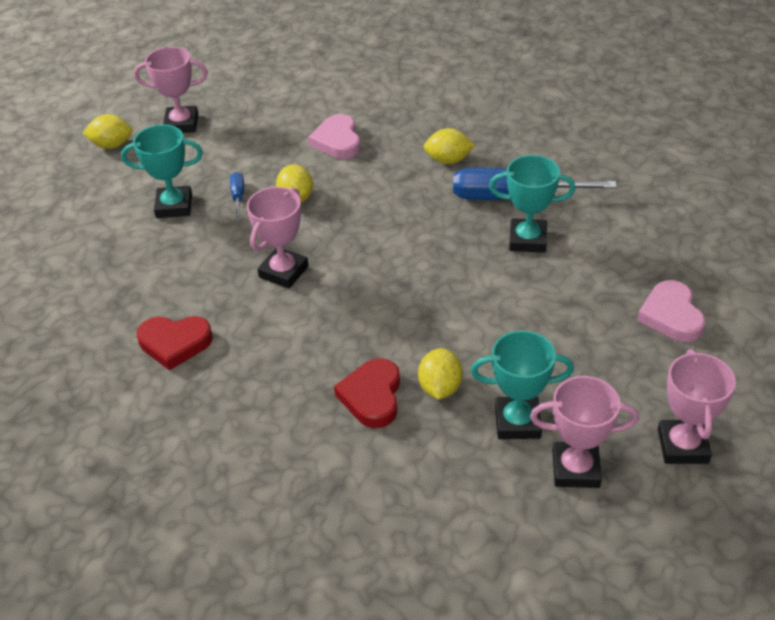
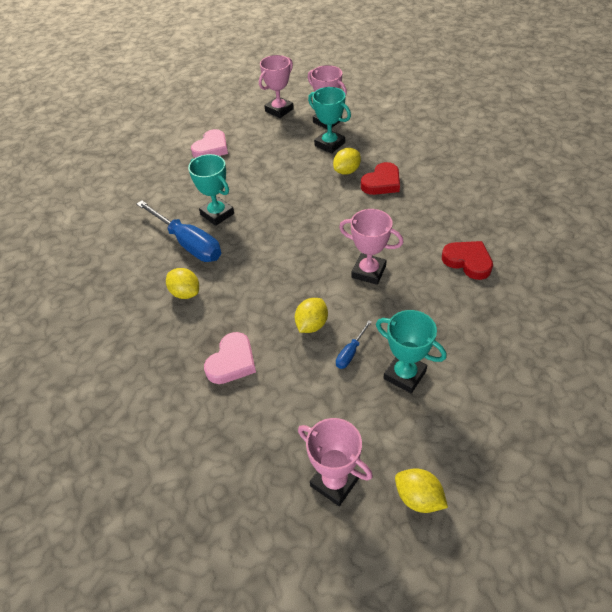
camera: 140 degrees left, 5 degrees up
pink trophy [247,187,308,289] -> pink trophy turned 45 degrees clockwise [339,209,404,285]

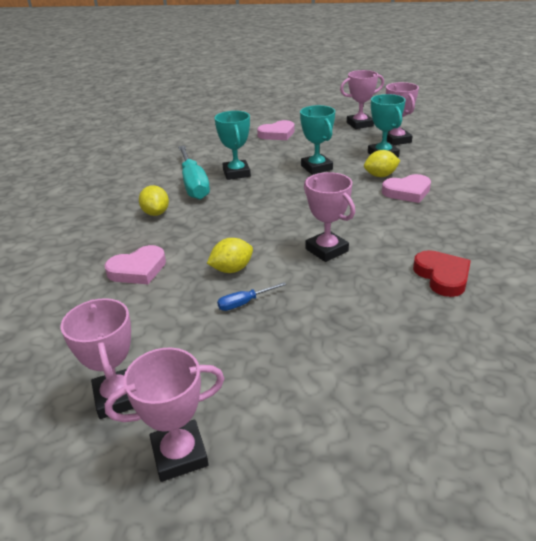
camera: 30 degrees right, 15 degrees down
blue screwdriver [136,200,221,262] -> turquoise screwdriver [178,145,210,200]
red heart [361,162,400,195] -> pink heart [382,174,431,203]
turquoise trophy [376,310,447,393] -> turquoise trophy moved to [300,105,335,175]
yellow lemon [395,468,448,513] -> pink trophy [105,348,225,482]

